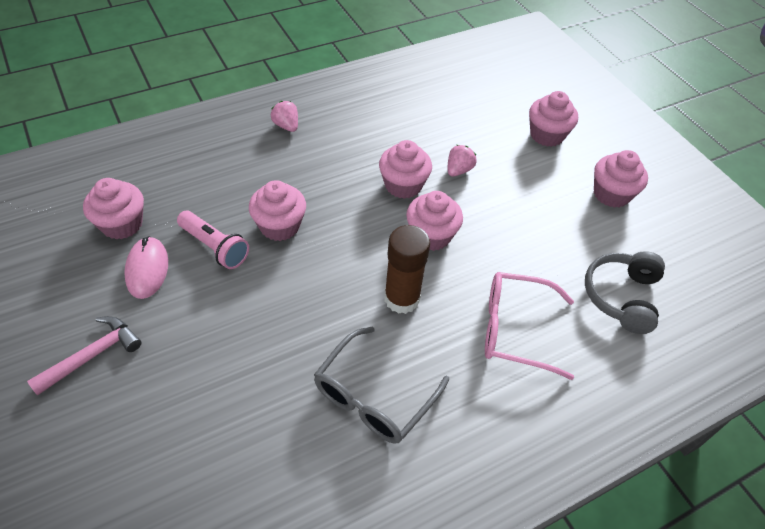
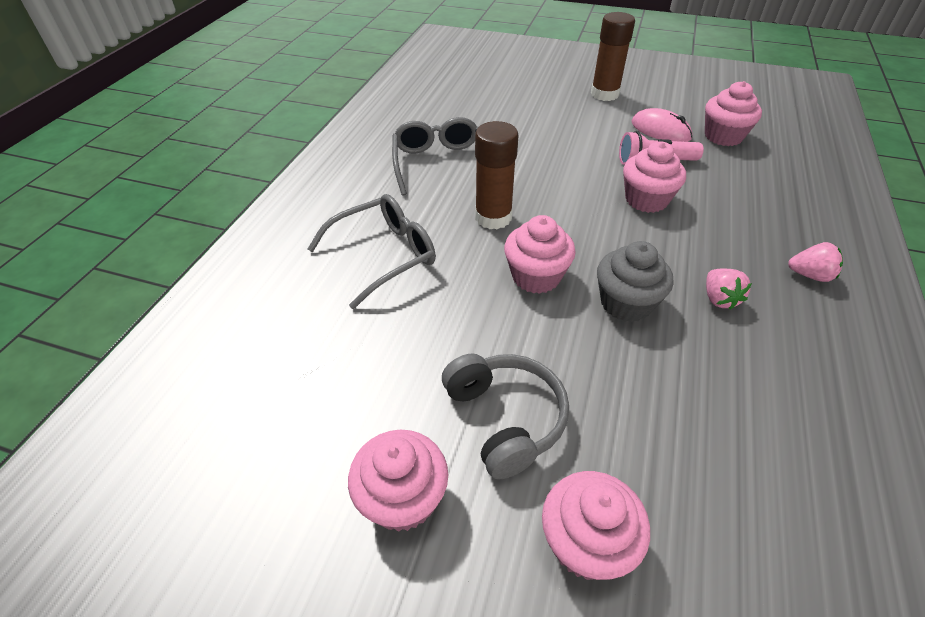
camera: 140 degrees right, 5 degrees down
pink hammer [27,316,142,396] -> brown glue stick [591,12,635,101]
pink cupcake [379,140,432,199] -> grey cupcake [597,241,673,322]
pink strawberry [448,145,477,177] -> pink strawberry moved to [706,269,752,310]
pink glasses [485,272,574,380] -> grey glasses [308,194,436,309]
grey headphones [585,251,665,334] -> grey headphones moved to [442,353,569,479]

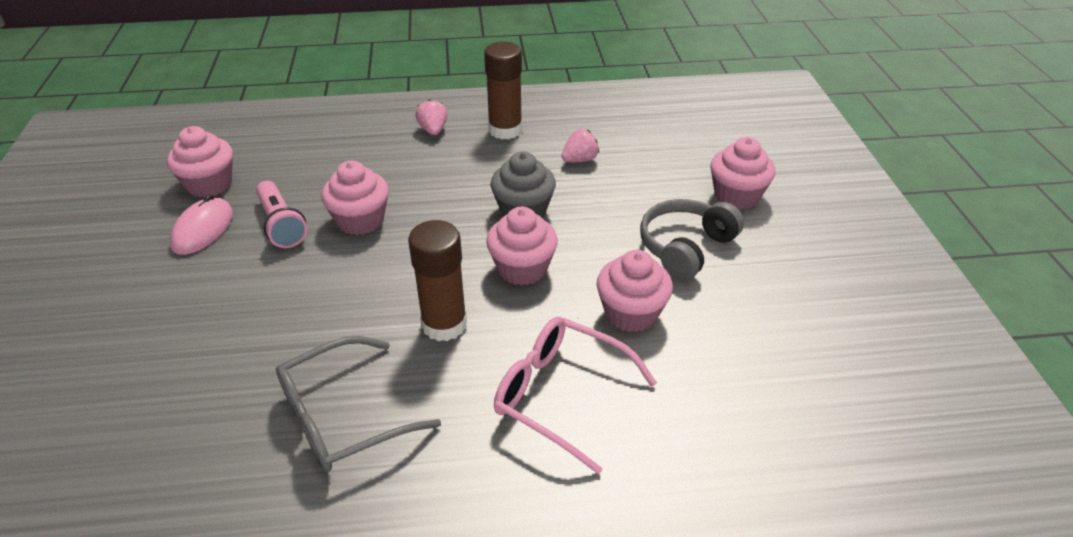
camera: 115 degrees left, 5 degrees down
grey glasses [308,194,436,309] -> pink glasses [494,317,657,474]
pink cupcake [348,430,448,532] -> pink cupcake moved to [597,250,673,332]
brown glue stick [591,12,635,101] -> brown glue stick moved to [484,42,522,140]
pink strawberry [706,269,752,310] -> pink strawberry moved to [561,129,599,162]

